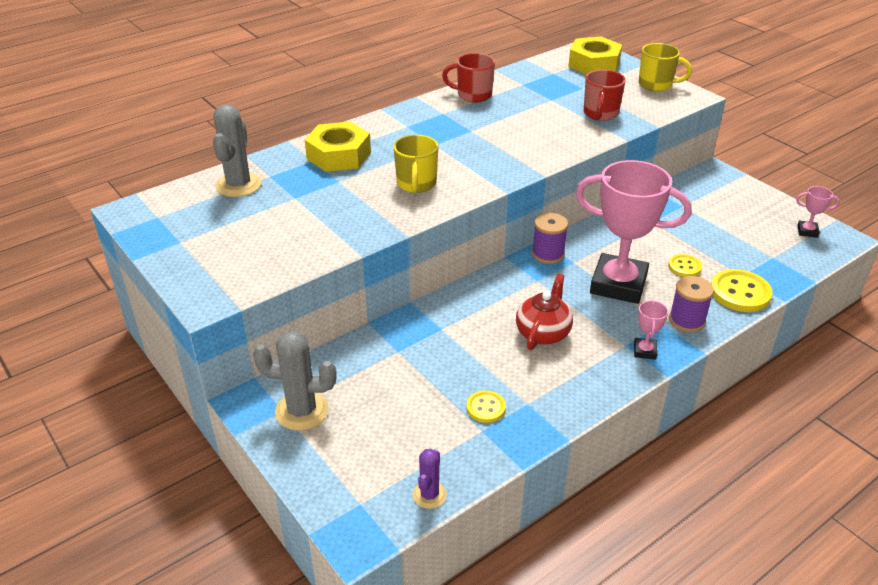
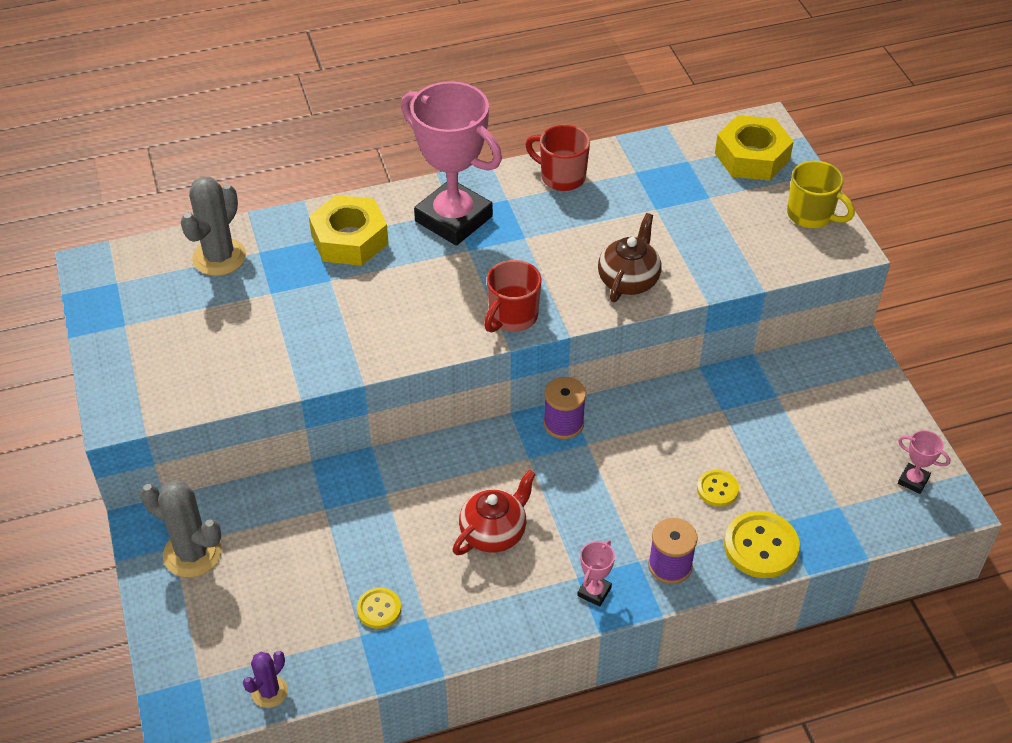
camera: 20 degrees right, 10 degrees up
yellow mug [393,135,439,193] -> none
pink trophy [575,160,692,304] -> pink trophy moved to [401,81,502,246]
red mug [584,70,626,121] -> red mug moved to [484,260,542,332]
none -> brown teapot [598,213,661,302]

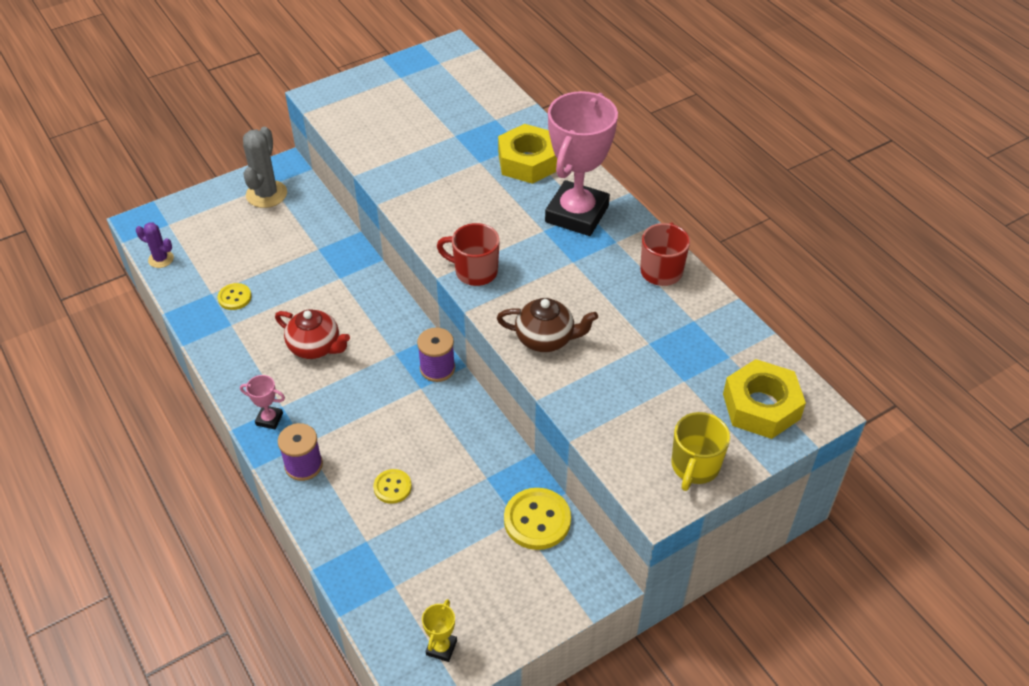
camera: 75 degrees right, 0 degrees up
grey cactus [180,177,246,276] -> none
yellow button [724,511,800,578] -> yellow button moved to [504,488,571,550]
pink trophy [898,430,951,494] -> yellow trophy [422,599,457,662]

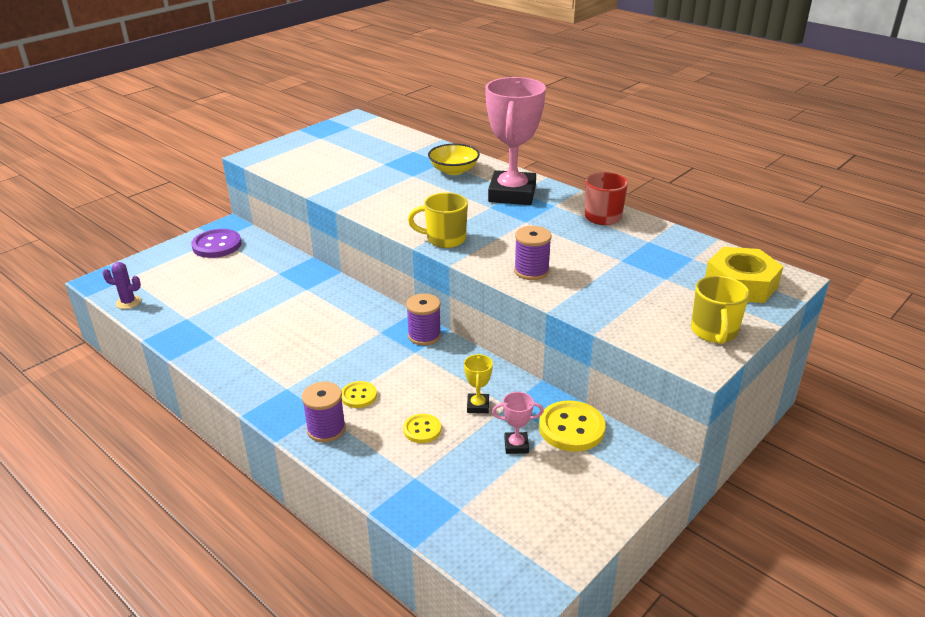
camera: 15 degrees left, 15 degrees down
yellow button [218,283,252,310] -> yellow button moved to [341,381,377,408]
pink trophy [240,375,285,429] -> pink trophy moved to [492,392,544,454]
grey cactus [243,127,287,208] -> purple button [191,229,241,258]
red teapot [275,309,350,359] -> none
yellow trophy [422,599,457,662] -> yellow trophy moved to [464,354,493,413]
red mug [437,223,500,286] -> yellow mug [408,192,468,248]
brown teapot [497,298,598,352] -> purple spool [514,226,552,280]
yellow nut [498,124,557,184] -> yellow bowl [428,144,480,175]

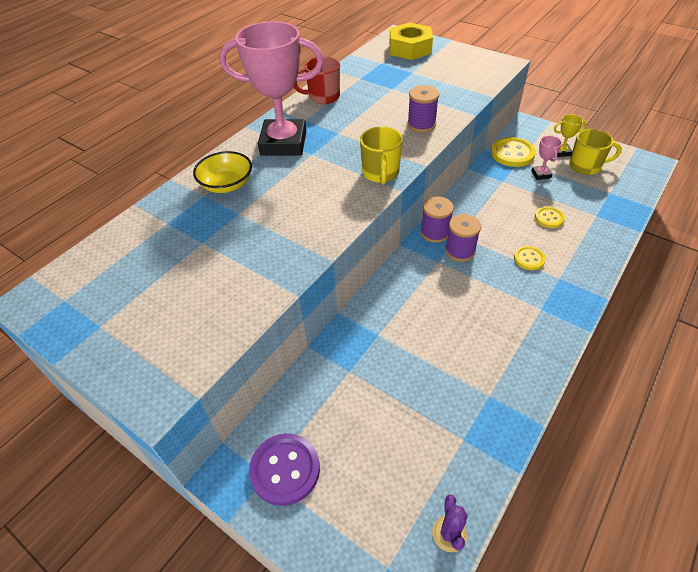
camera: 95 degrees left, 15 degrees up
purple spool [302,382,346,442] -> purple spool moved to [445,214,481,262]
yellow trophy [464,354,493,413] -> yellow trophy moved to [554,114,587,157]
yellow mug [691,276,750,344] -> yellow mug moved to [569,129,622,175]

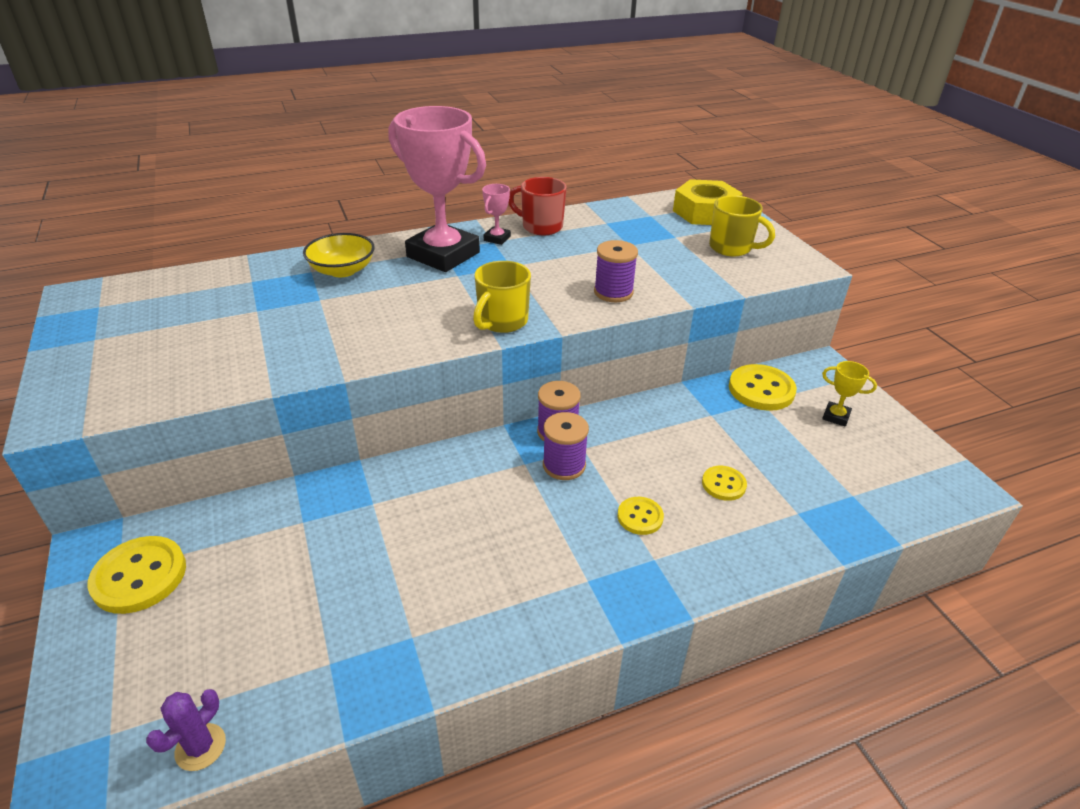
camera: 30 degrees right, 10 degrees down
purple button [249,433,320,506] -> yellow button [87,536,186,614]
pink trophy [531,136,562,180] -> pink trophy moved to [482,184,511,245]
yellow mug [569,129,622,175] -> yellow mug moved to [709,195,775,256]

